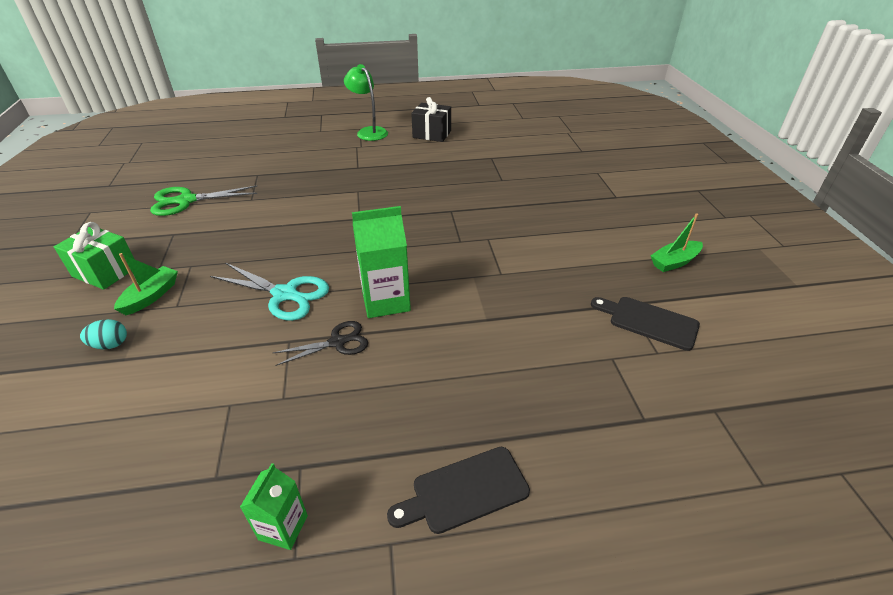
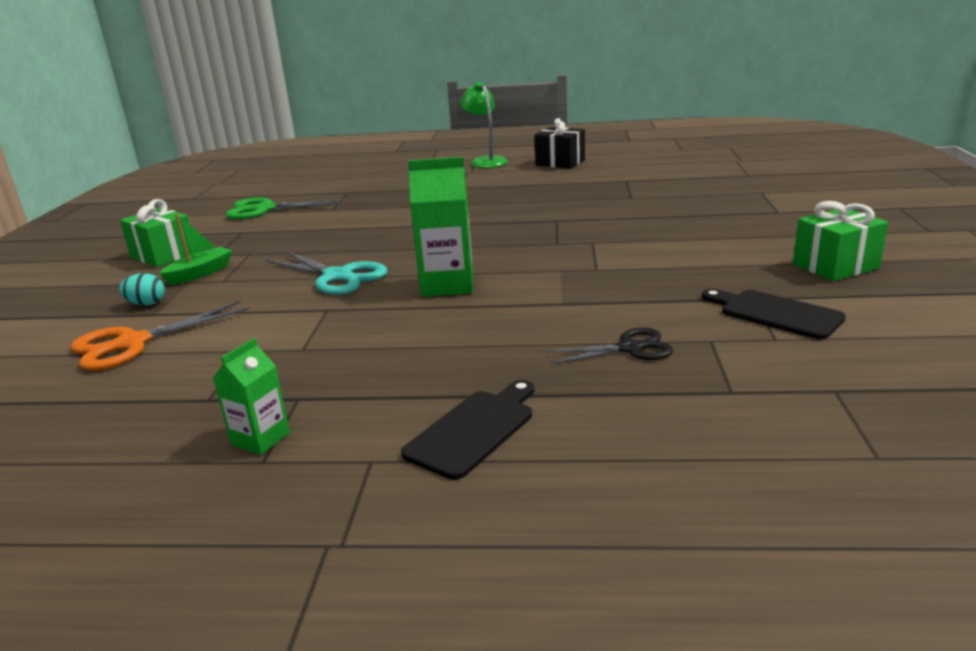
camera: 15 degrees right, 15 degrees down
black scissors [273,321,368,366] -> black scissors moved to [545,328,673,364]
black cutting board [387,447,530,534] -> black cutting board turned 135 degrees clockwise [401,380,534,480]
green boat [650,213,703,272] -> green gift [793,201,888,281]
none -> orange scissors [70,301,250,371]

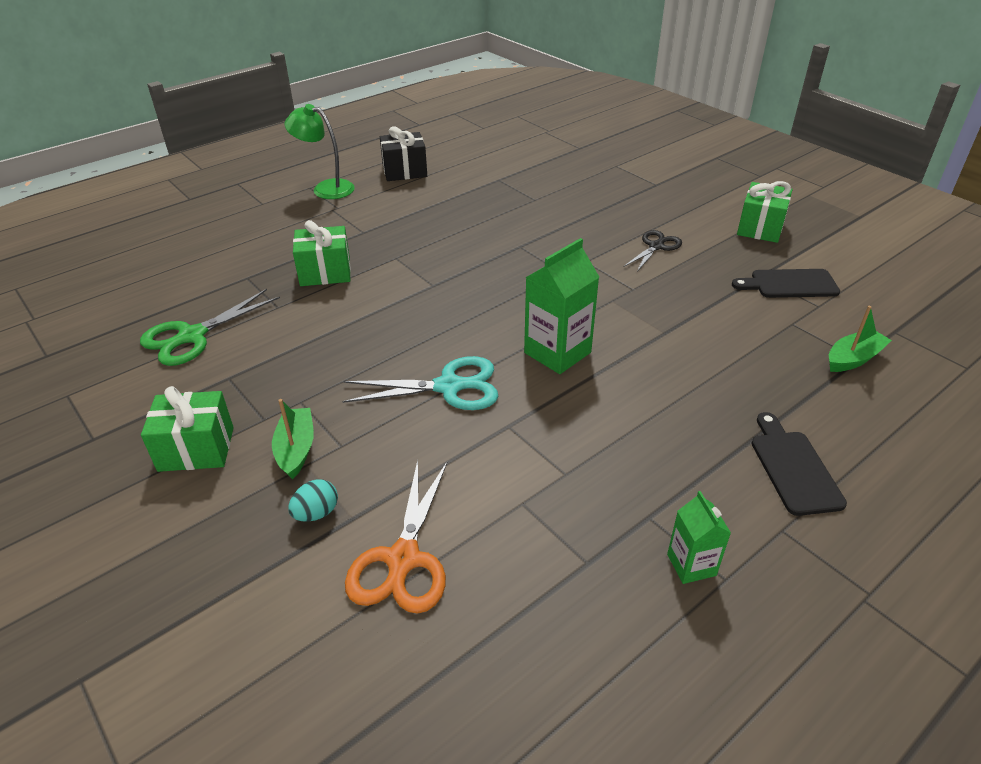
camera: 45 degrees left, 15 degrees up
black scissors [545,328,673,364] -> black scissors moved to [624,230,682,272]
none -> green gift [293,220,351,286]
none -> green boat [829,306,892,372]

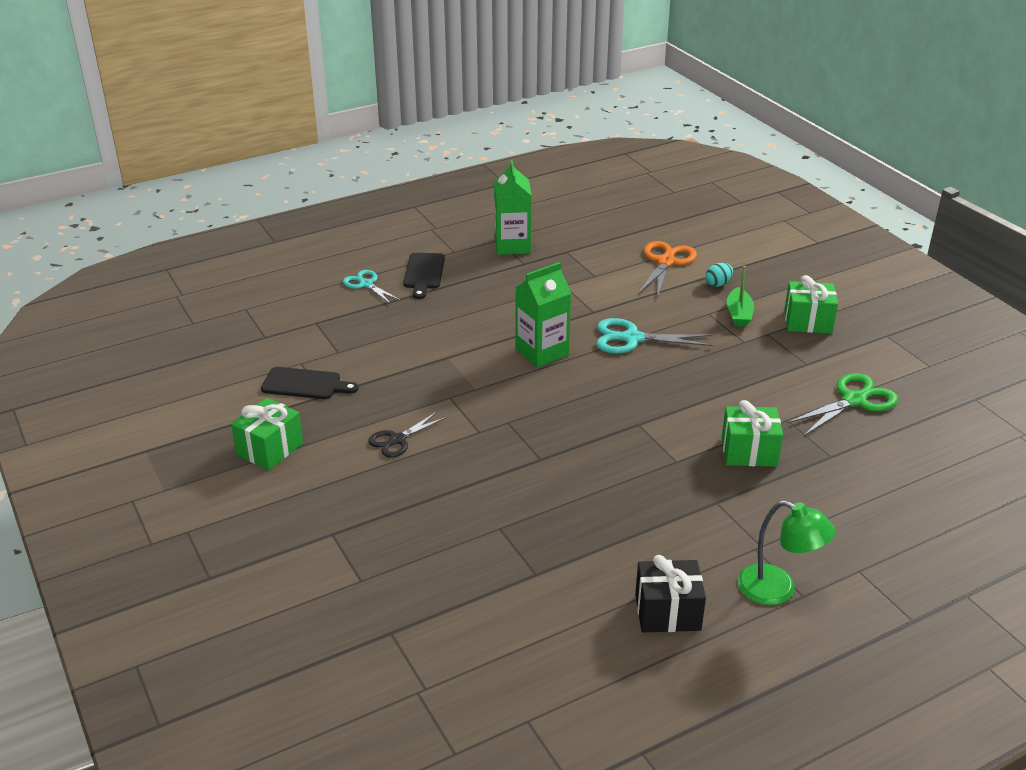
camera: 170 degrees left, 5 degrees down
green carton [667,491,731,584] -> green carton [494,160,532,255], size x1.74
green boat [829,306,892,372] -> none
none -> turquoise scissors [343,270,400,304]

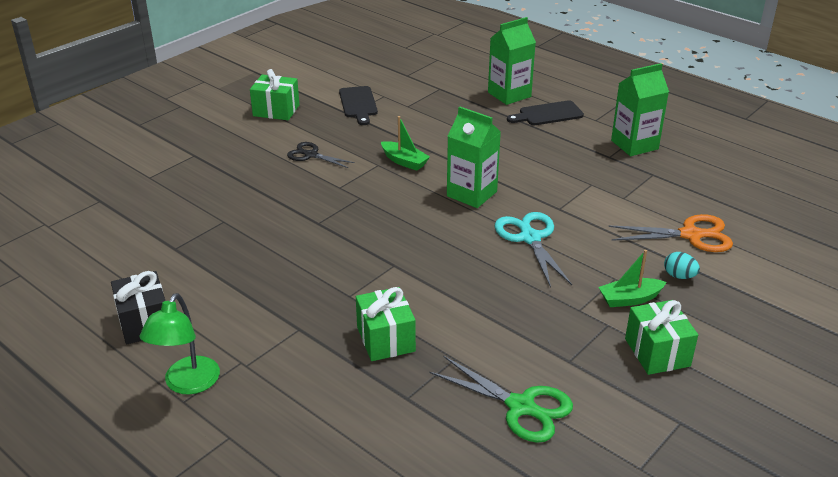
camera: 70 degrees right, 0 degrees up
turquoise scissors [343,270,400,304] -> green carton [488,17,536,105]
none -> green boat [381,116,430,171]

